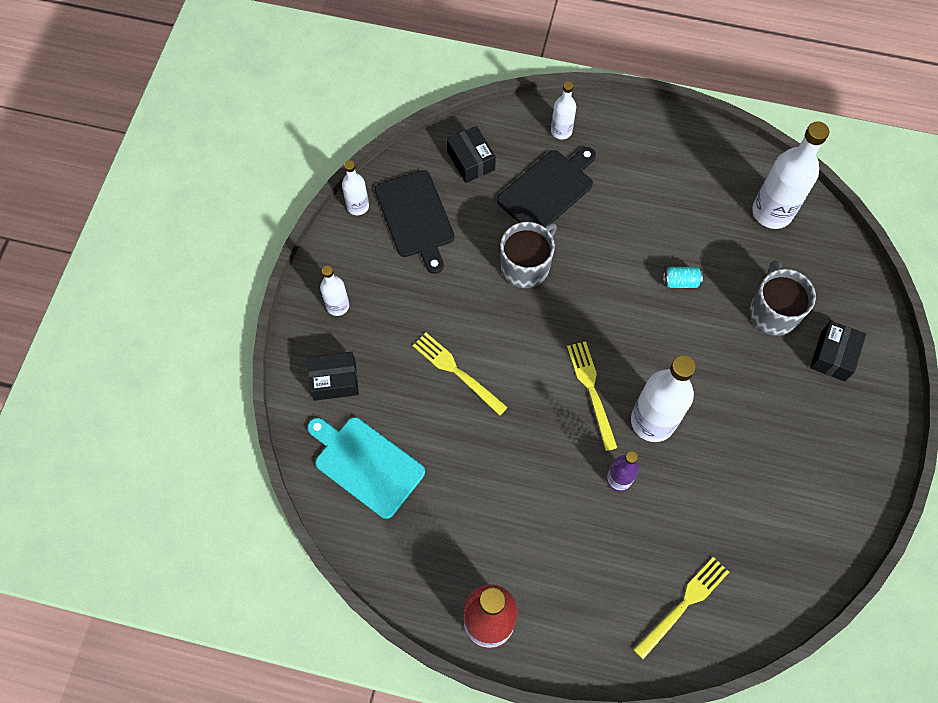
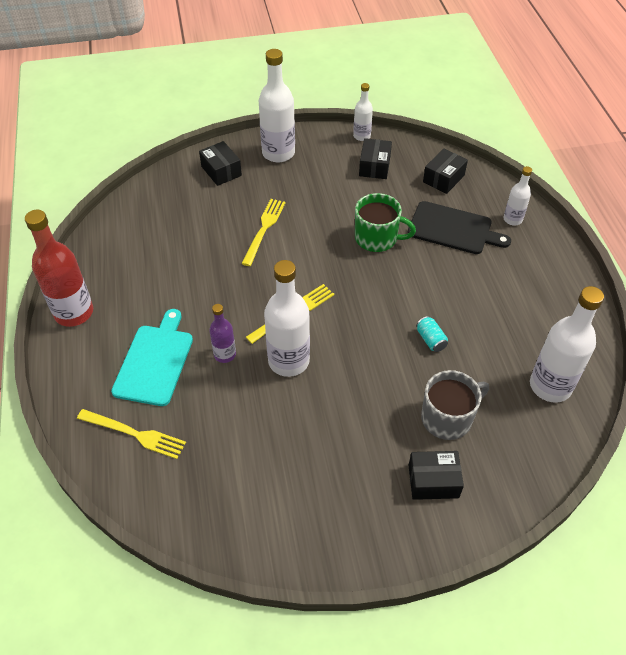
camera: 65 degrees right, 15 degrees down
turquoise cutting board [307,417,425,519] -> turquoise cutting board moved to [111,309,193,406]
white bottle [320,265,349,316] -> white bottle [259,49,295,163], size x1.85
black cutting board [375,170,454,274] -> black box [359,138,392,179]
grey mug [501,222,557,288] -> green mug [355,193,416,252]

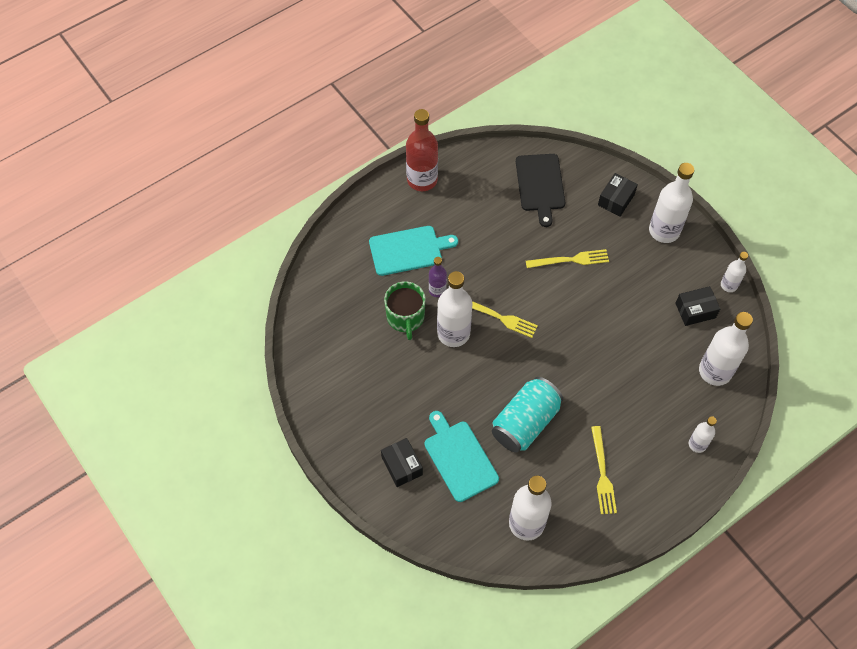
camera: 65 degrees right, 10 degrees up
yellow fork [77,409,186,459] -> yellow fork moved to [591,426,617,514]
green mug [355,193,416,252] -> green mug moved to [384,281,426,340]
black cutting board [407,201,511,254] -> black cutting board moved to [516,154,565,227]
turquoise can [416,316,448,352] -> turquoise can [492,377,563,453], size x2.49
grey mug [421,370,489,440] -> turquoise cutting board [425,411,499,502]
black box [423,149,468,194] -> white bottle [699,312,753,386]

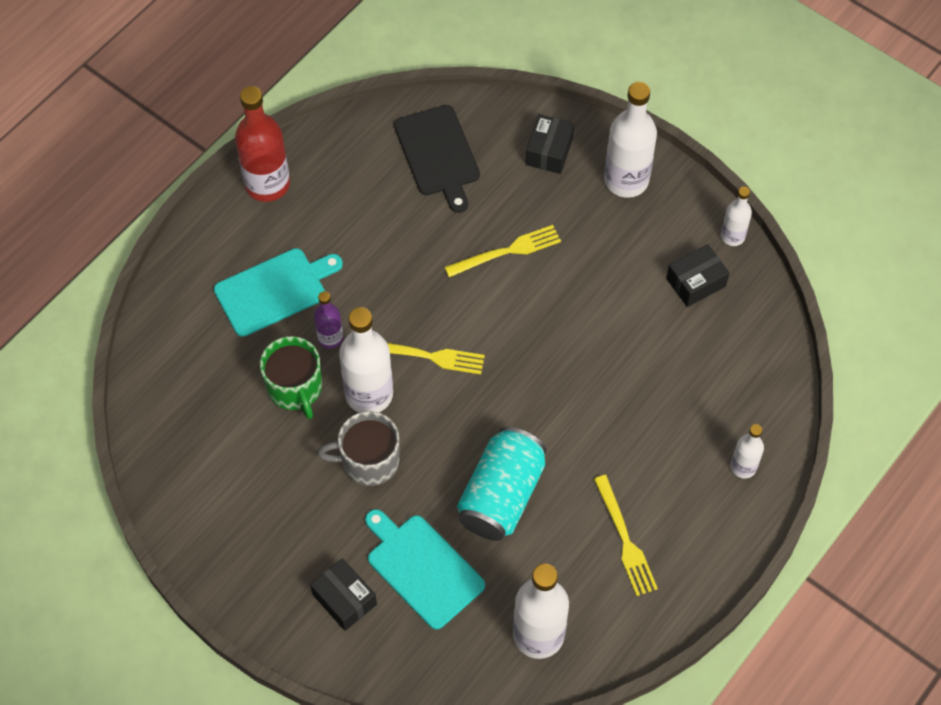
camera: 15 degrees left, 0 degrees up
white bottle [699,312,753,386] -> none
none -> grey mug [317,411,400,486]

